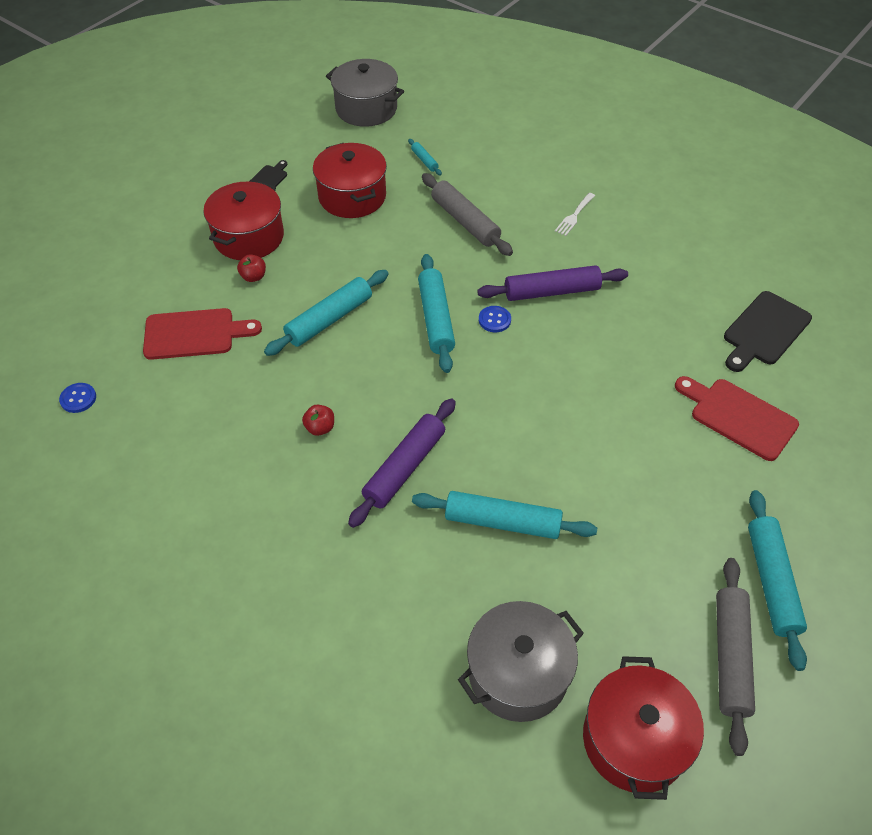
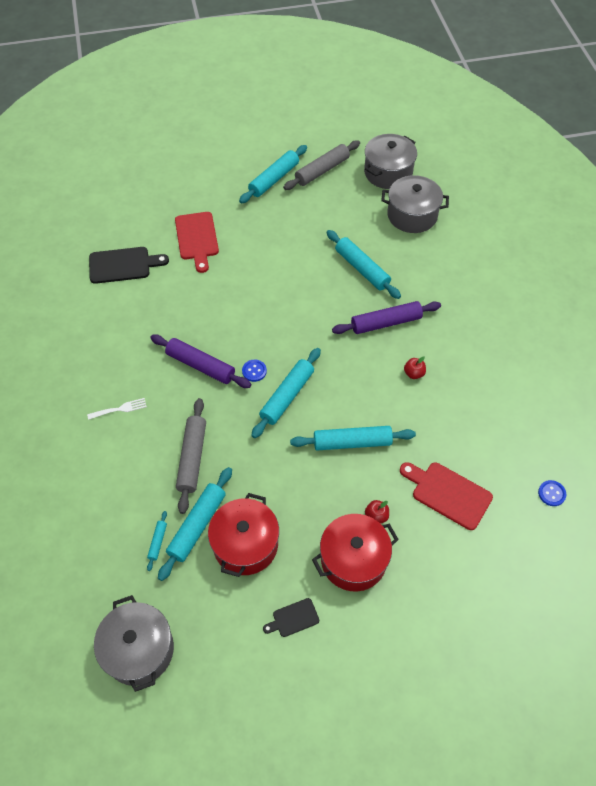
camera: 140 degrees left, 5 degrees up
red pot [583,656,704,800] -> grey pot [364,134,417,189]
none -> turquoise rolling pin [158,467,232,581]

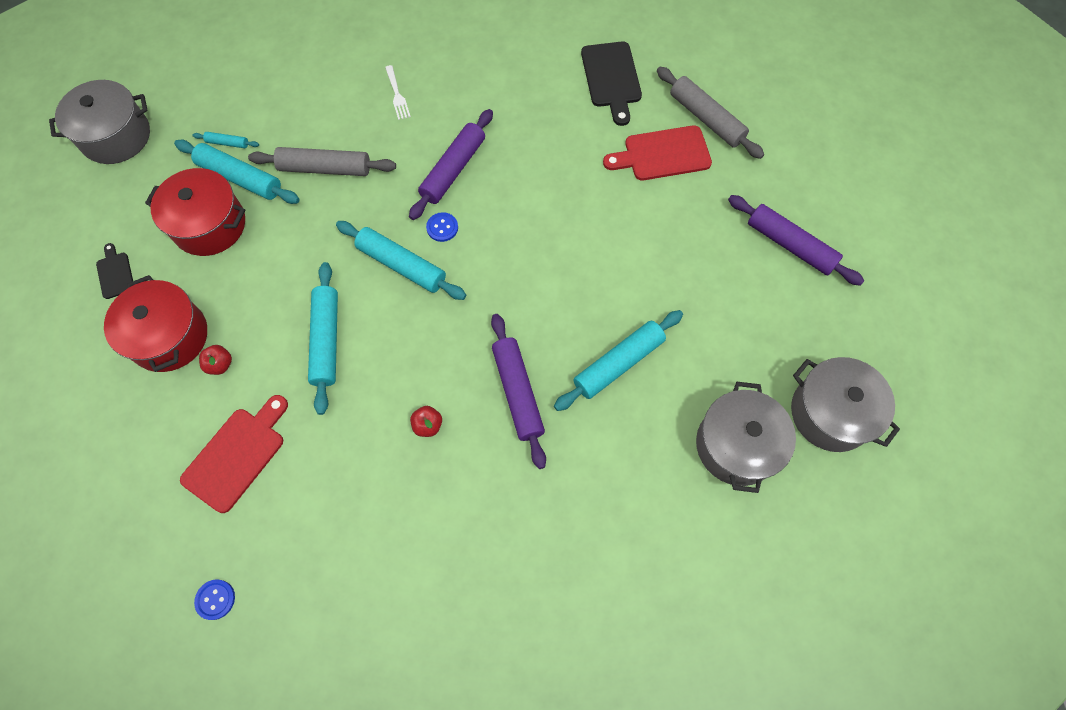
camera: 90 degrees right, 10 degrees up
turquoise rolling pin [239,145,307,203] -> purple rolling pin [728,195,864,286]
grey rolling pin [283,140,360,190] -> grey rolling pin moved to [657,67,764,159]

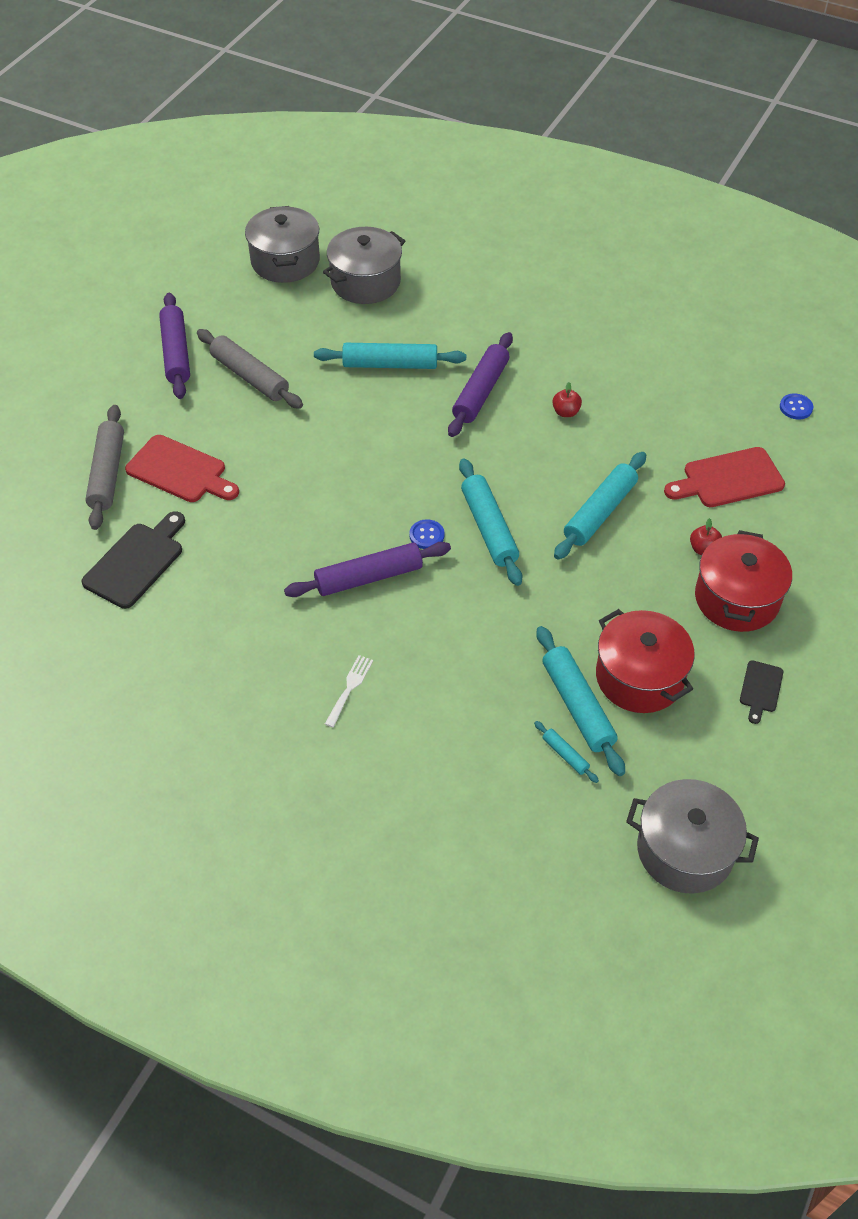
camera: 140 degrees left, 15 degrees down
grey rolling pin [248,147,396,176] -> grey rolling pin moved to [197,329,303,409]

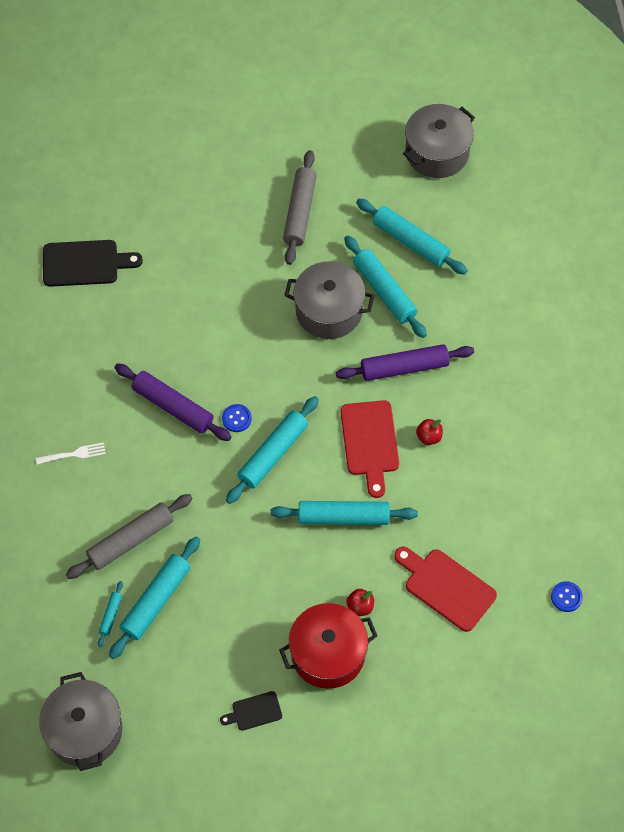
camera: 55 degrees right, 10 degrees up
grey rolling pin [85,405,124,530] -> grey rolling pin moved to [66,494,193,579]
red cutting board [125,435,239,502] -> red cutting board moved to [340,400,399,498]
purple rolling pin [159,293,190,399] -> none
grey pot [323,227,405,304] -> grey pot moved to [284,261,375,339]
red pot [596,609,695,713] -> none
none -> turquoise rolling pin [356,199,468,275]

